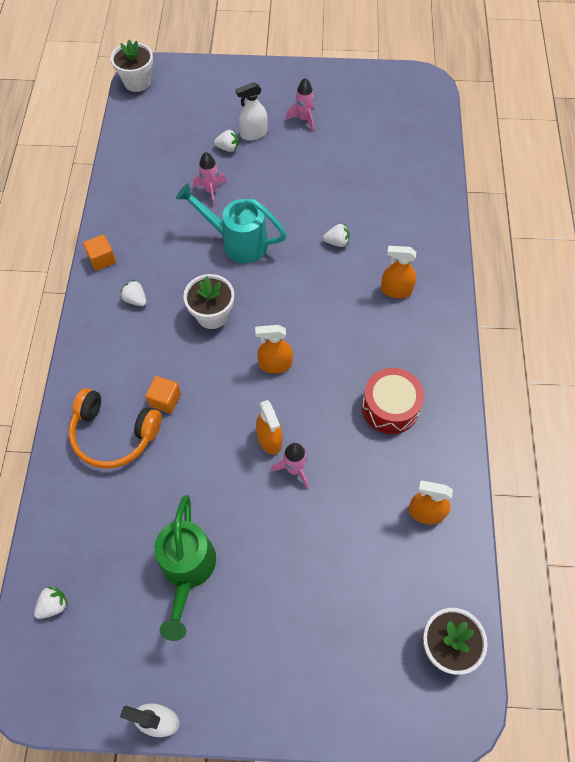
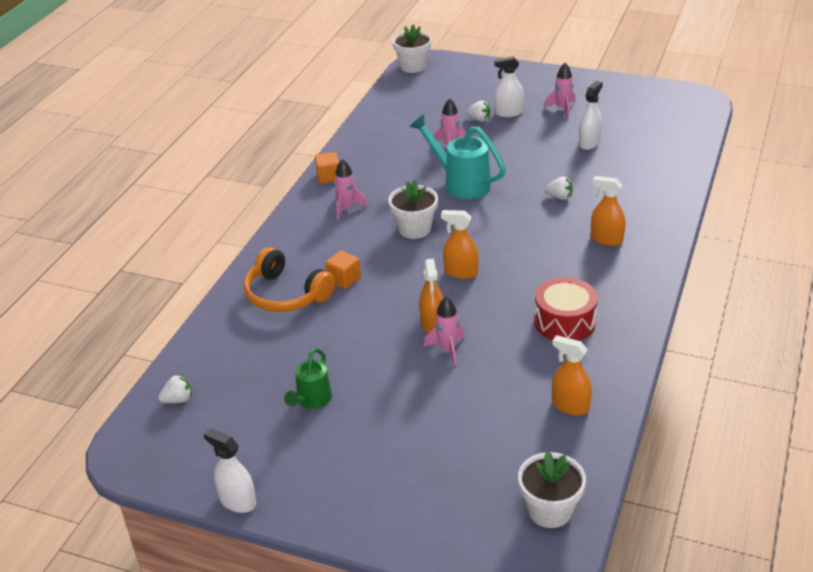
camera: 20 degrees right, 25 degrees down
white strawberry [120,280,146,306] -> pink rocket [334,159,368,220]
green watering can [154,495,216,641] -> green watering can [284,348,332,409], size x0.61
none -> white spray bottle [579,81,603,150]

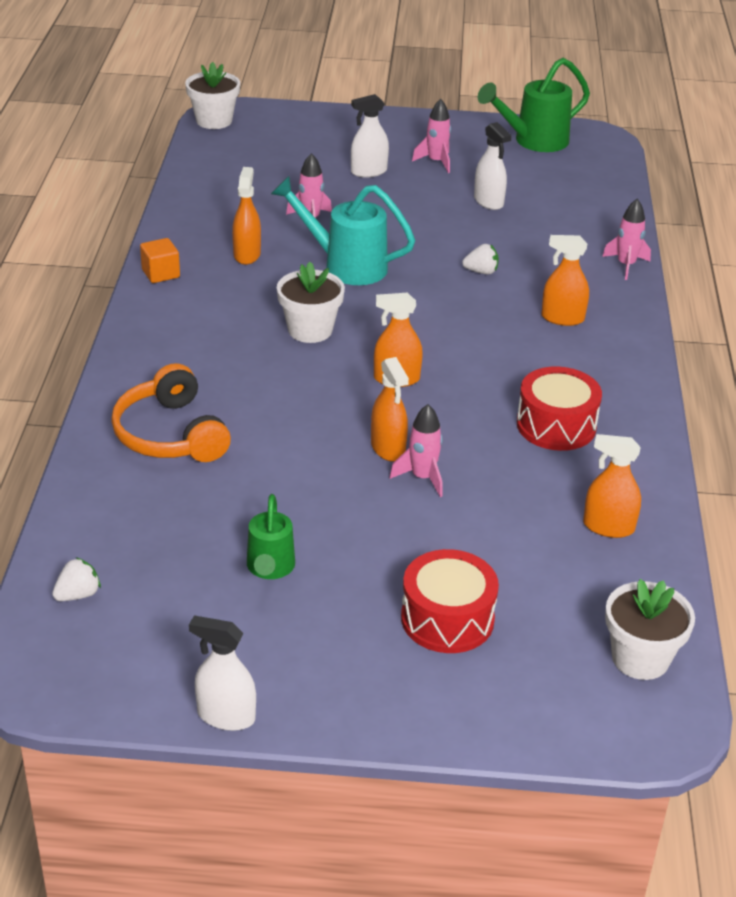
camera: 20 degrees left, 0 degrees up
orange headphones [244,247,335,312] -> orange headphones turned 45 degrees clockwise [111,363,231,462]
orange cube [325,250,361,289] -> none
pink rocket [334,159,368,220] -> pink rocket moved to [602,199,651,280]
white strawberry [466,100,491,122] -> none
white spray bottle [579,81,603,150] -> white spray bottle turned 135 degrees clockwise [474,122,512,210]
none -> orange spray bottle [232,167,261,265]
none -> red drum [401,549,499,653]
none -> green watering can [478,58,590,152]

